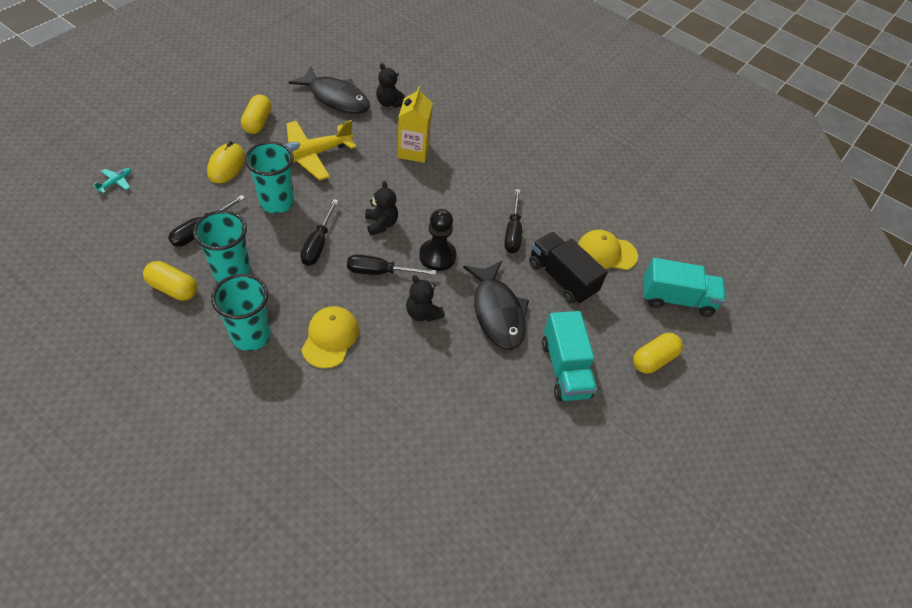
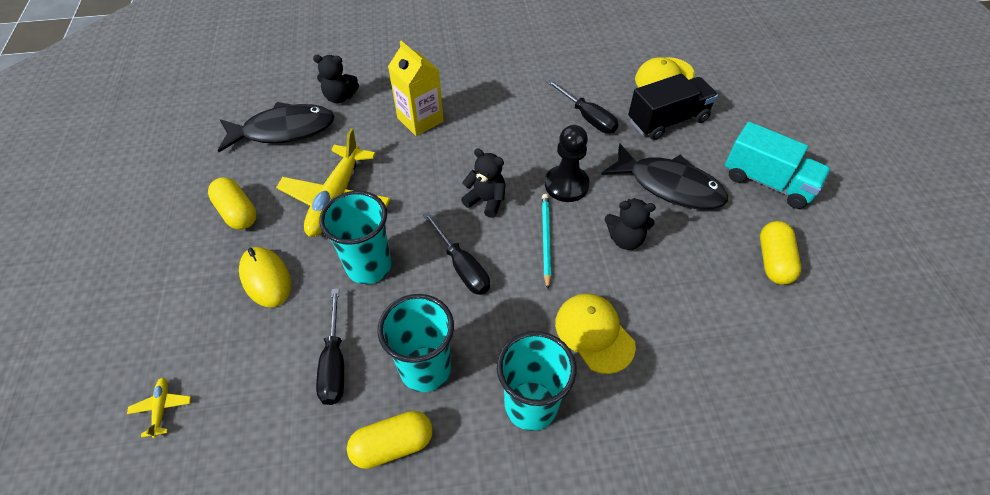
camera: 40 degrees left, 0 degrees up
turquoise plane [93,168,131,193] -> yellow plane [127,378,191,438]
black screwdriver [347,254,436,275] -> turquoise pencil [542,194,551,289]
black truck [529,232,608,304] -> black truck turned 150 degrees clockwise [628,73,718,140]
yellow capsule [633,333,683,374] -> yellow capsule moved to [760,221,801,285]
turquoise truck [643,258,726,317] -> none

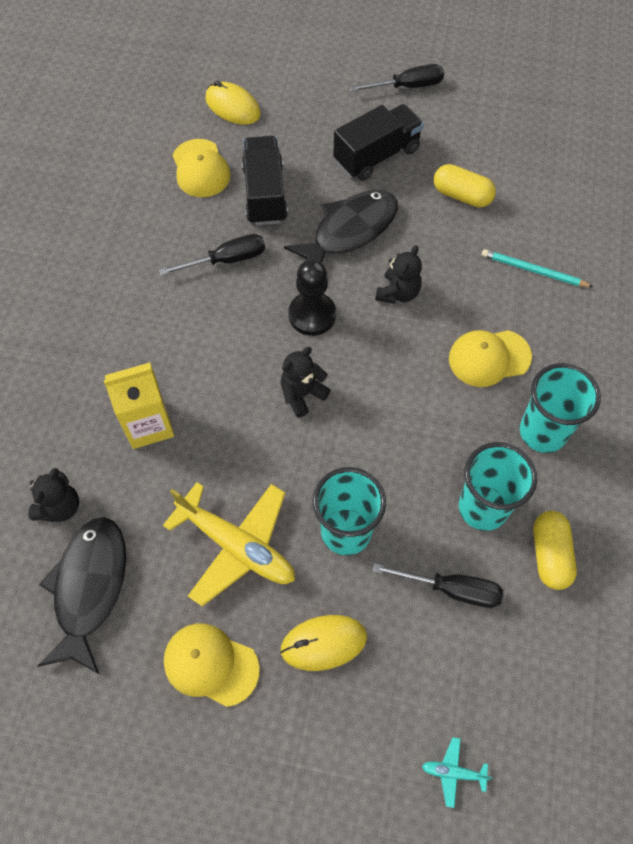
camera: 70 degrees left, 10 degrees up
yellow plane [127,378,191,438] -> turquoise plane [422,737,492,808]
yellow capsule [208,177,257,230] -> yellow cap [164,623,260,707]
black screwdriver [423,212,490,295] -> black screwdriver moved to [349,64,444,92]
turquoise pencil [542,194,551,289] -> turquoise pencil moved to [482,249,593,287]
turquoise truck [725,122,831,209] -> black truck [333,104,424,181]
none -> yellow mouse [205,81,261,125]

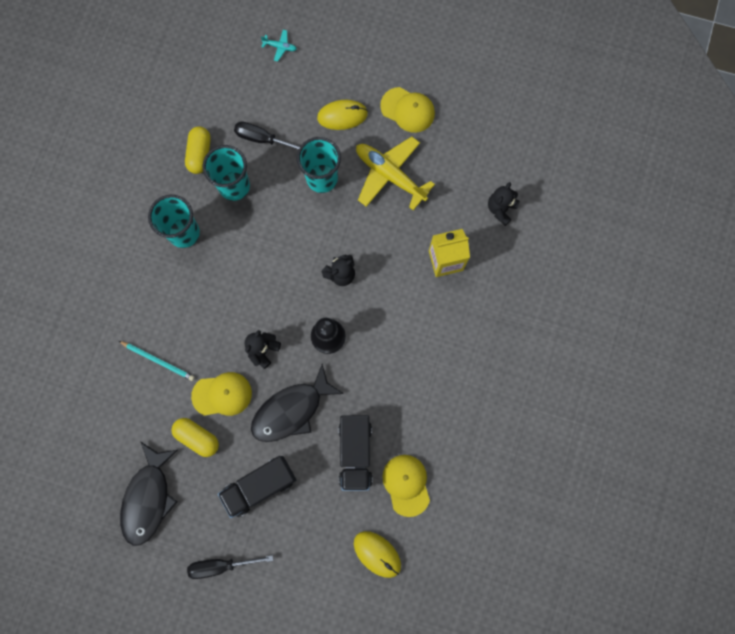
camera: 175 degrees left, 15 degrees up
black fish [38,517,126,674] -> black fish moved to [120,442,178,546]
black screwdriver [159,234,265,276] -> none
yellow cap [449,330,532,387] -> yellow cap moved to [191,372,252,416]

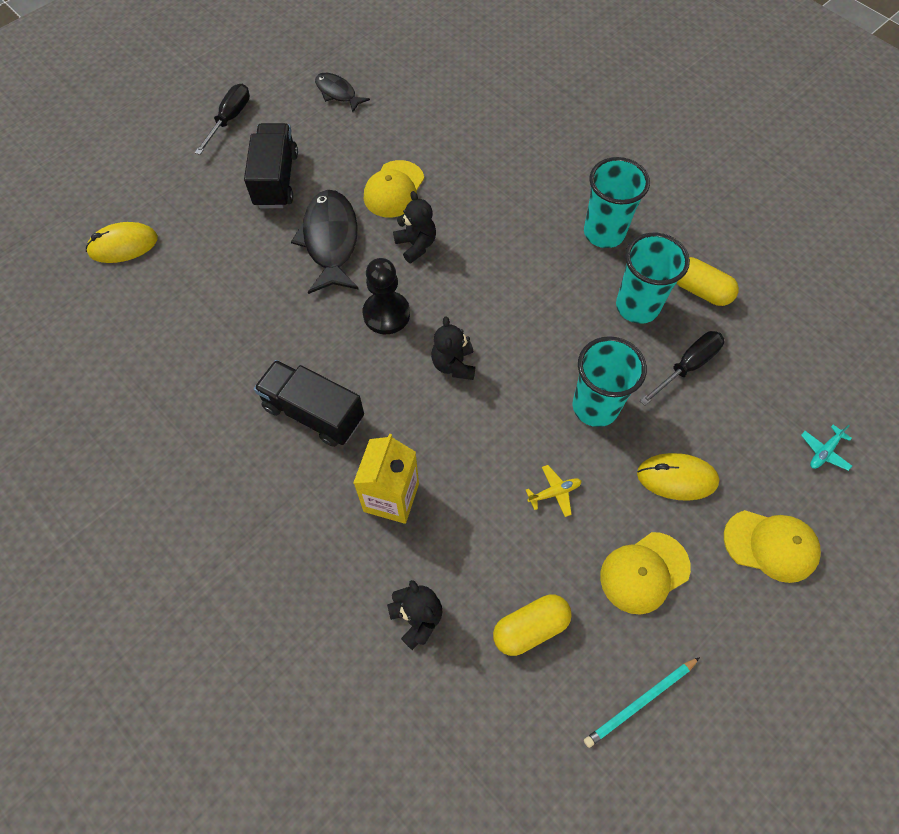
camera: 120 degrees right, 15 degrees down
turquoise pencil [119,341,195,381] -> turquoise pencil moved to [584,657,700,748]
black fish [120,442,178,546] -> black fish [315,73,370,112], size x0.56
yellow capsule [172,418,219,457] -> yellow capsule moved to [493,594,572,656]
yellow mouse [317,100,368,130] -> yellow mouse turned 75 degrees clockwise [637,453,720,501]
black truck [339,415,372,491] -> black truck moved to [254,360,364,447]
yellow plane [356,136,435,210] -> yellow plane [526,465,582,517], size x0.41
yellow cap [382,455,430,517] -> yellow cap moved to [724,510,821,583]

